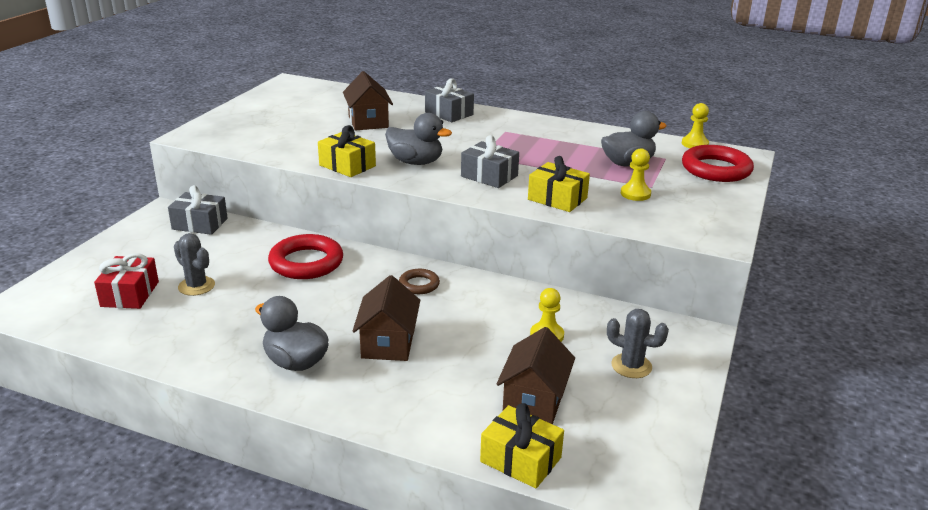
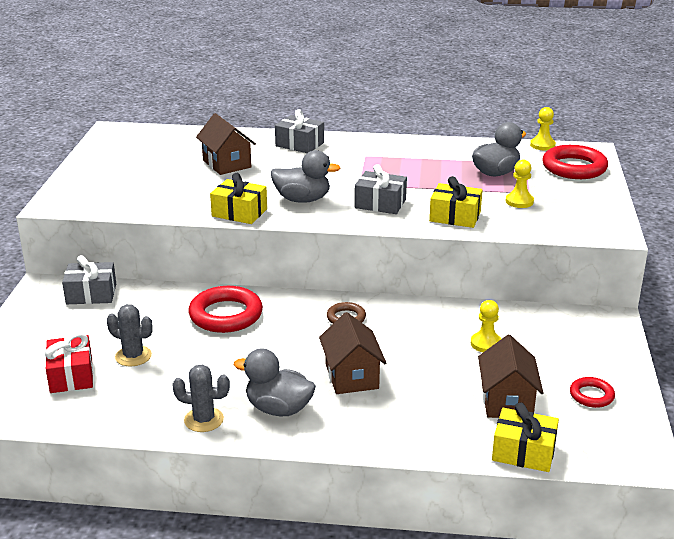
camera: 15 degrees left, 0 degrees up
grey cactus [607,309,669,378] -> grey cactus moved to [172,365,230,432]
none -> red ring [570,377,615,408]

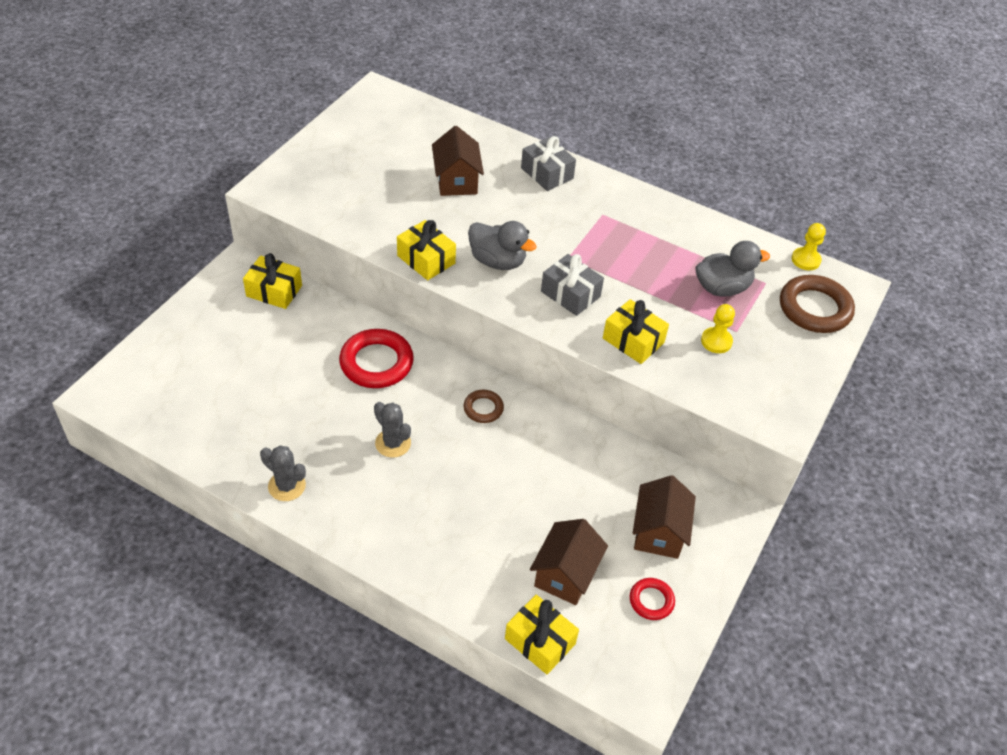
camera: 20 degrees right, 20 degrees up
red gift [45,333,93,393] -> none
grey gift [62,255,116,304] -> yellow gift [243,253,302,309]
grey cactus [107,304,153,366] -> grey cactus moved to [374,402,411,458]
grey duck [234,348,316,416] -> none
brown house [319,312,386,394] -> brown house moved to [633,475,696,559]
yellow pawn [471,300,501,352] -> none
red ring [542,145,608,179] -> brown ring [780,275,855,333]

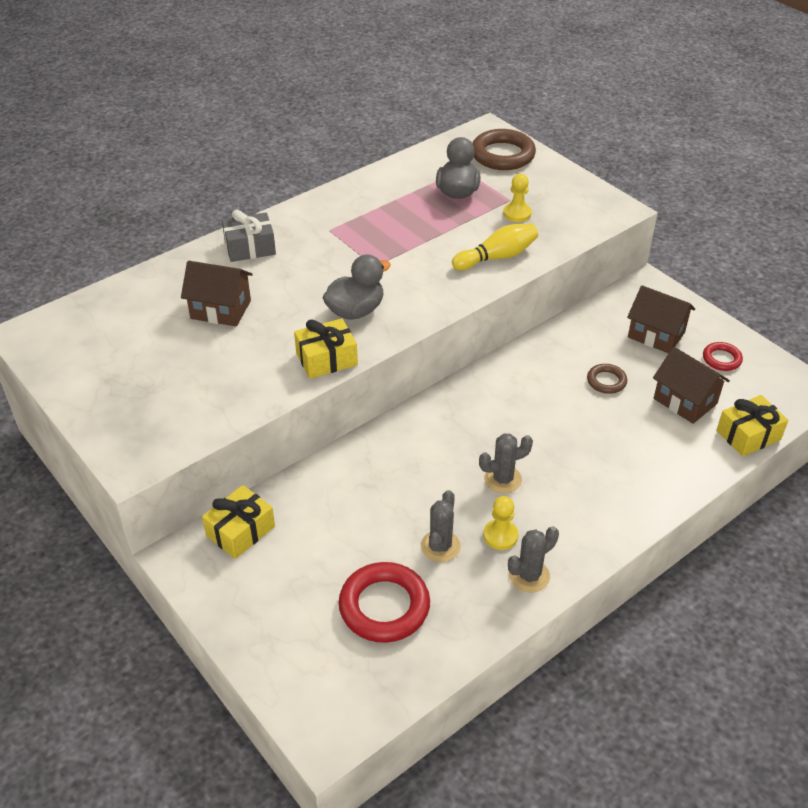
camera: 65 degrees left, 5 degrees down
red ring [339,329,414,388] -> red ring moved to [338,562,430,643]
brown ring [463,390,504,423] -> brown ring moved to [587,364,627,394]
grey gift [541,254,604,316] -> none
yellow gift [603,299,669,364] -> yellow bowling pin [452,223,538,271]
yellow pawn [792,223,826,270] -> yellow pawn moved to [483,496,518,550]
none -> grey cactus [421,490,461,562]

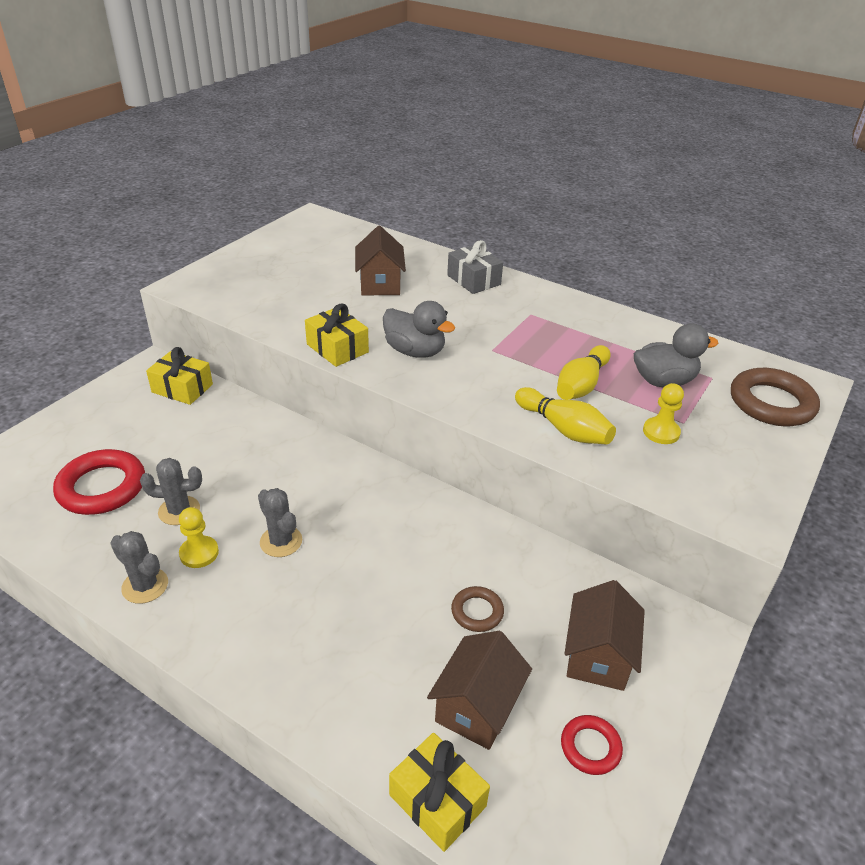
camera: 70 degrees right, 5 degrees down
none -> yellow bowling pin [557,345,611,400]

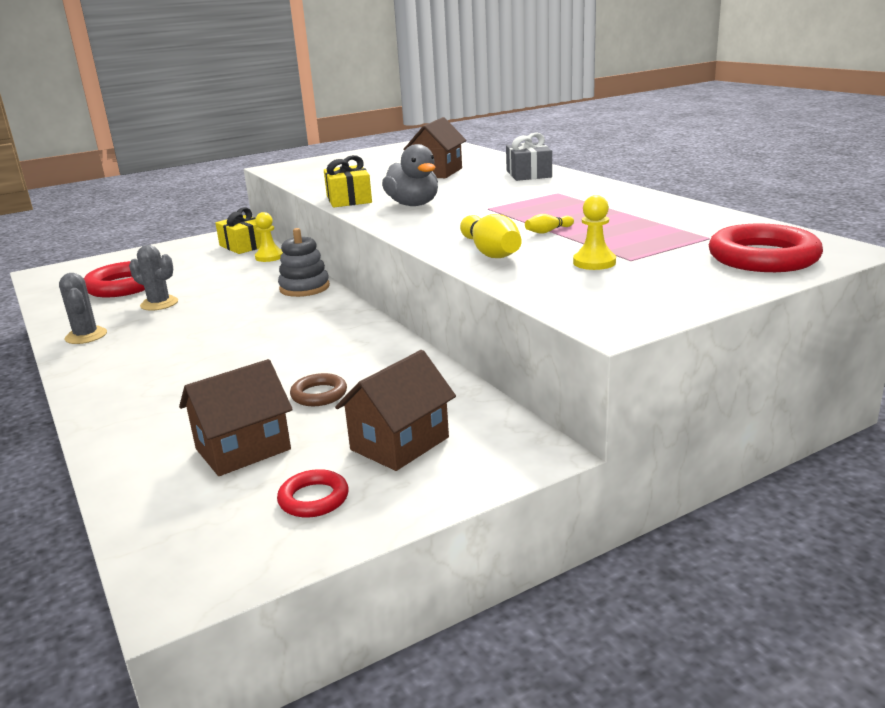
camera: 30 degrees right, 15 degrees down
yellow pawn [179,507,219,568] -> yellow pawn moved to [255,212,283,262]
grey cactus [258,488,302,557] -> none
yellow gift [389,733,490,852] -> none
yellow bowling pin [557,345,611,400] -> yellow bowling pin [525,214,574,234], size x0.49
grey duck [634,323,719,387] -> none
brown ring [731,368,820,426] -> red ring [709,224,823,272]
none -> grey stacking toy [278,228,330,297]

